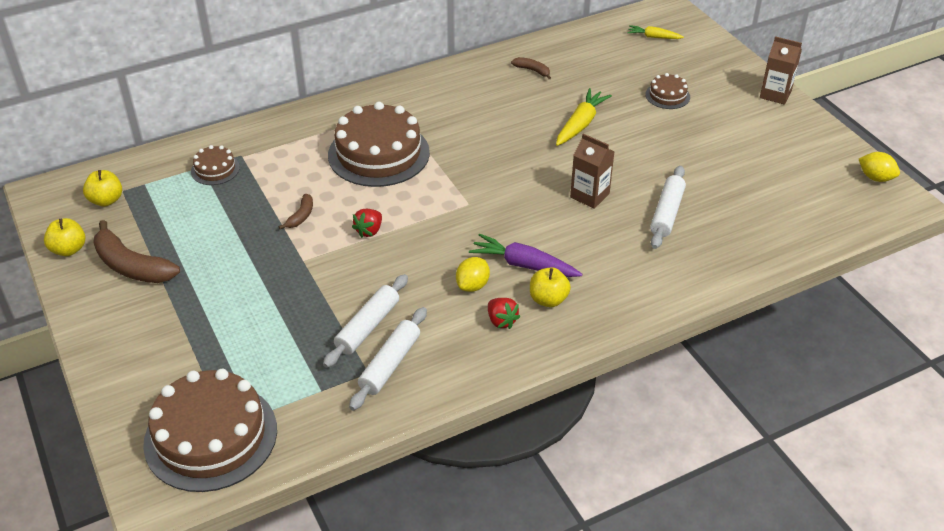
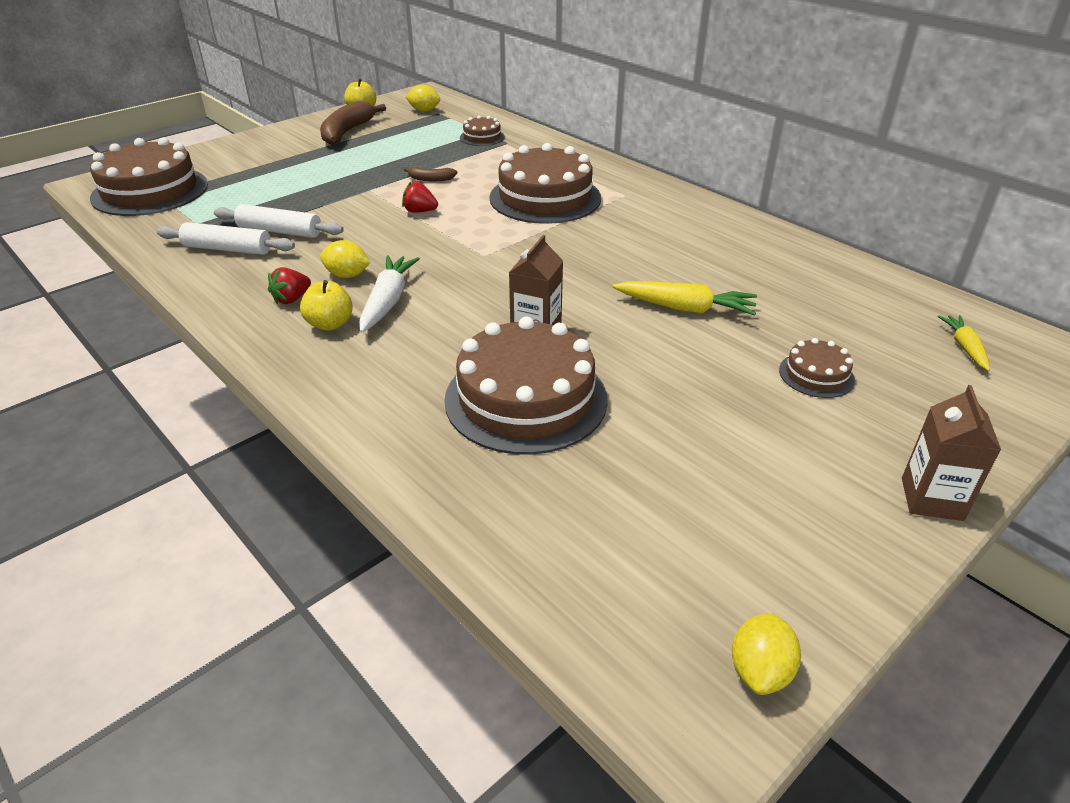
camera: 75 degrees right, 5 degrees down
yellow apple [83,170,122,207] -> yellow lemon [405,84,440,112]
purple carrot [469,234,582,277] -> white carrot [359,255,420,333]
brown banana [511,57,551,79] -> none
white rolling pin [650,166,686,249] -> brown cake [444,316,608,455]

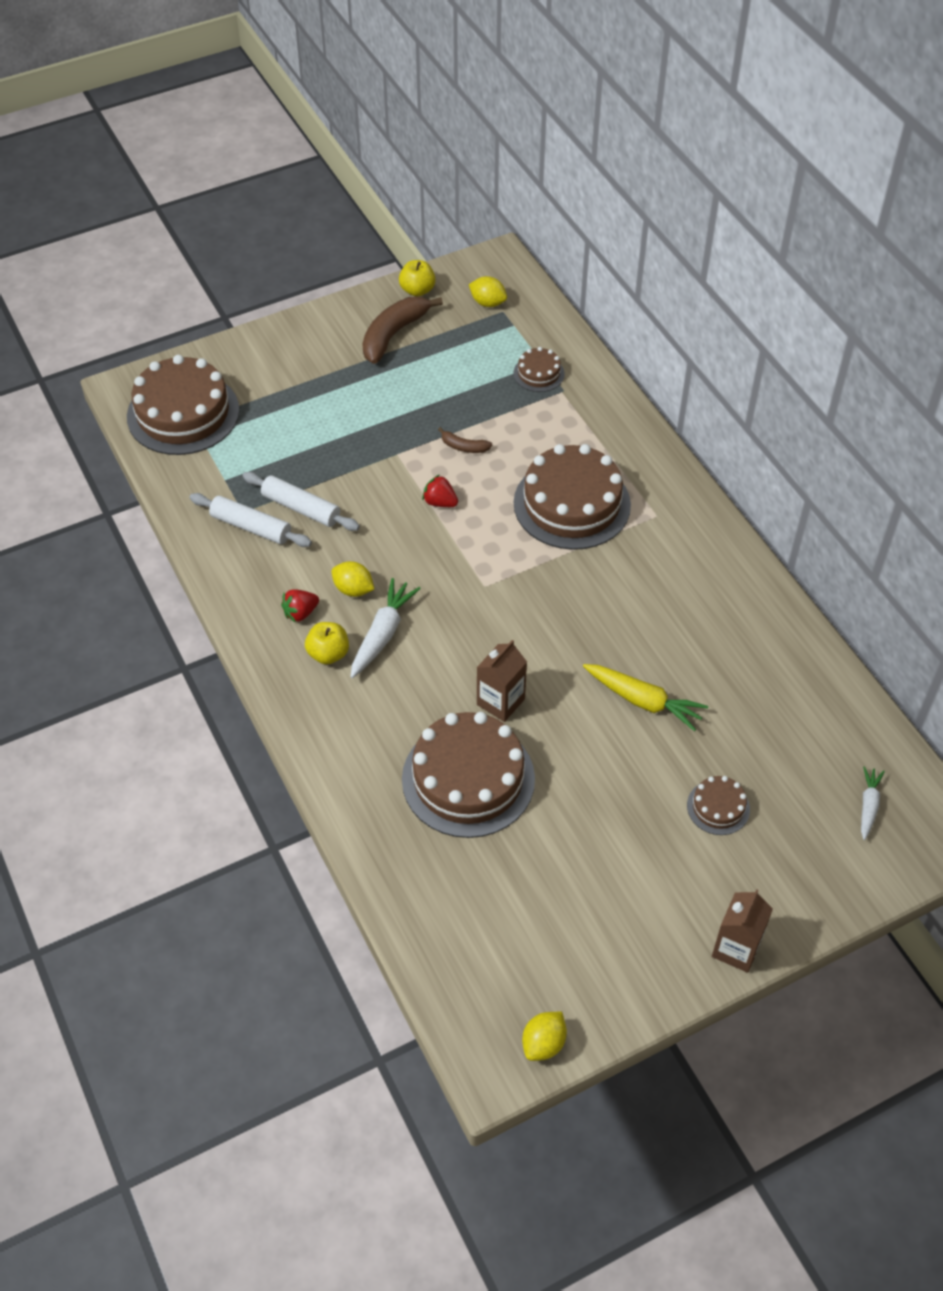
camera: 15 degrees right, 15 degrees up
yellow carrot [938,315,990,371] -> white carrot [861,766,885,840]

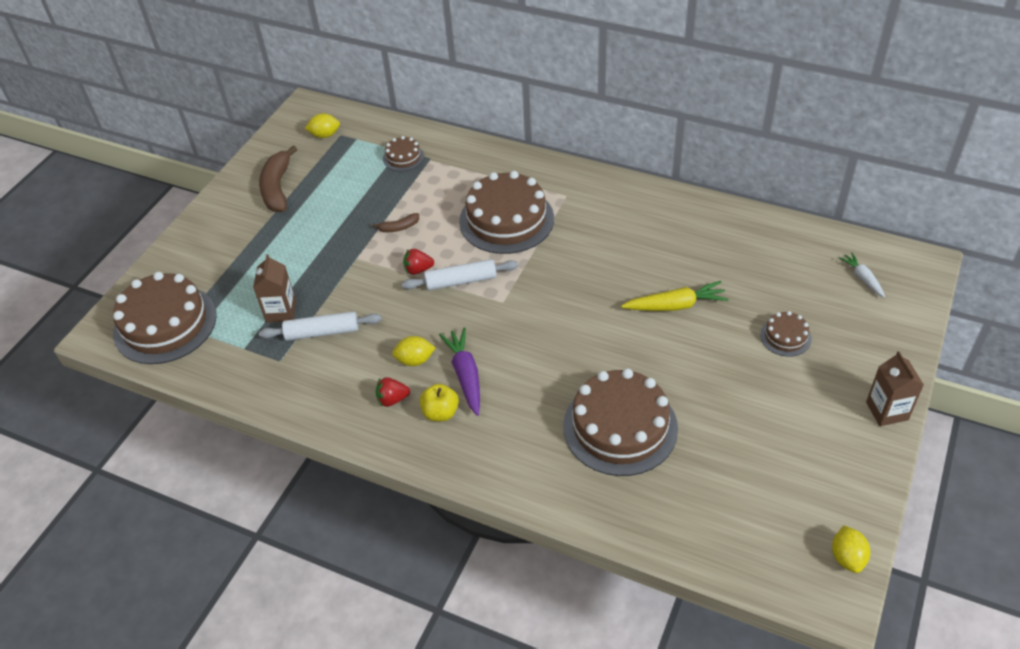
camera: 35 degrees left, 5 degrees down
white rolling pin [189,493,312,547] -> white rolling pin moved to [402,259,518,290]
red strawberry [281,589,319,623] -> red strawberry turned 60 degrees clockwise [376,377,410,407]
white carrot [350,578,421,678] -> purple carrot [439,327,480,416]
yellow apple [399,260,436,297] -> none
brown carton [477,640,527,722] -> brown carton moved to [253,254,296,323]

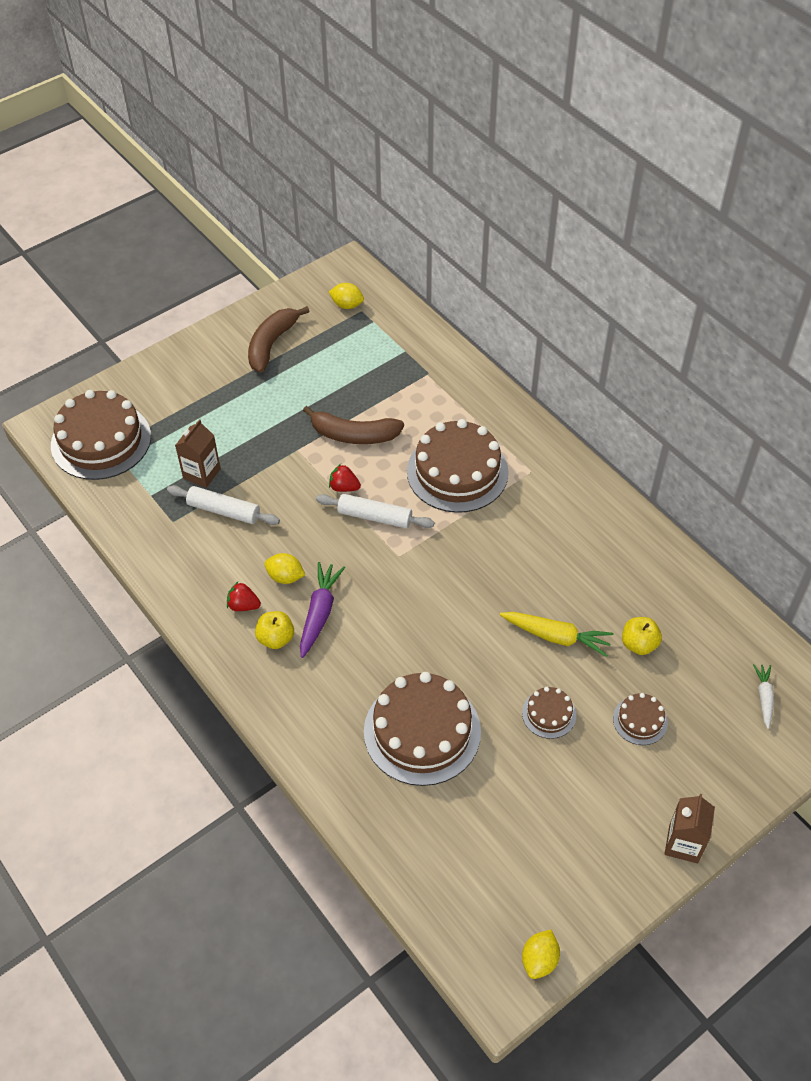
camera: 25 degrees right, 5 degrees up
brown banana [372,213,419,232] -> brown banana [303,406,404,444], size x2.03
brown cake [383,136,424,171] -> brown cake moved to [522,687,576,739]
none -> yellow apple [622,617,662,655]

